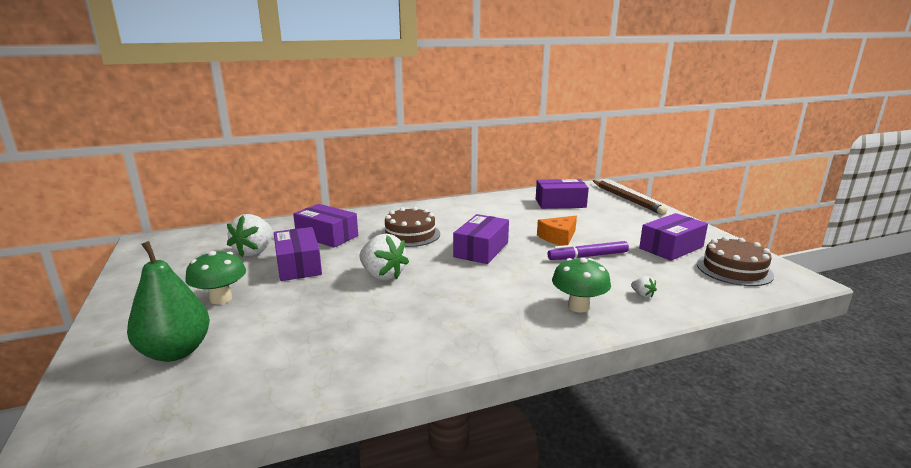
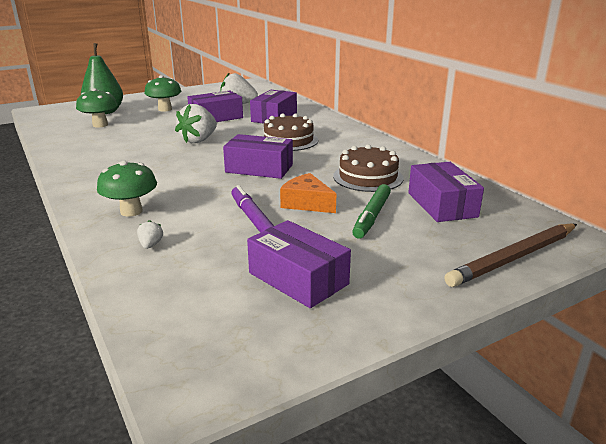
camera: 80 degrees right, 5 degrees up
white strawberry [631,276,657,298] -> white strawberry turned 135 degrees clockwise [137,220,163,249]
brown cake [697,236,774,286] -> brown cake moved to [333,144,404,192]
none -> green mushroom [76,88,118,128]
none -> green marker [352,184,391,239]

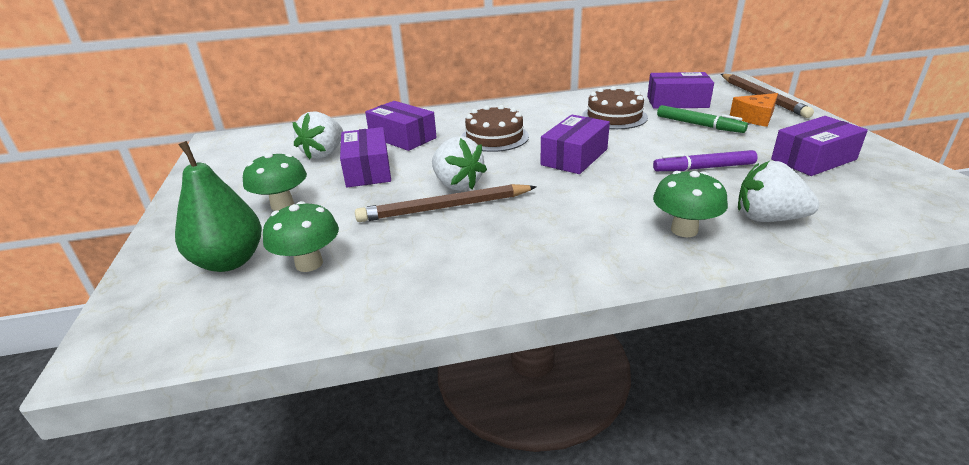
camera: 70 degrees left, 5 degrees up
white strawberry [137,220,163,249] -> white strawberry [738,161,819,222], size x2.30
orange cheese [280,173,336,213] -> orange cheese moved to [730,93,778,127]
none -> brown pencil [355,184,537,222]

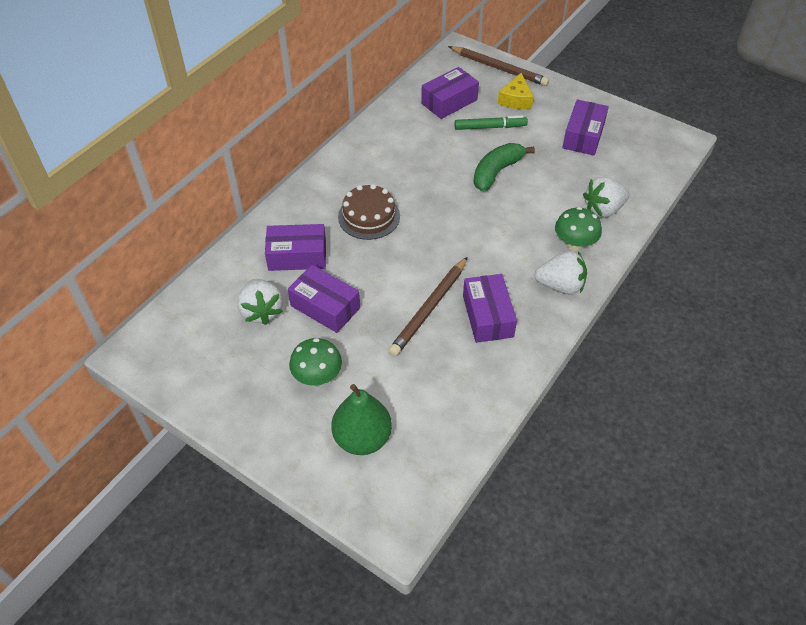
camera: 45 degrees left, 20 degrees up
green mushroom [263,201,339,272] -> none
white strawberry [432,136,487,191] -> white strawberry moved to [534,251,587,295]
purple box [540,115,610,174] -> purple box moved to [463,274,517,343]
brown cake [582,86,648,129] -> none
purple marker [653,150,758,171] -> none
orange cheese [730,93,778,127] -> yellow cheese [498,73,534,109]
none -> green banana [473,143,535,191]

